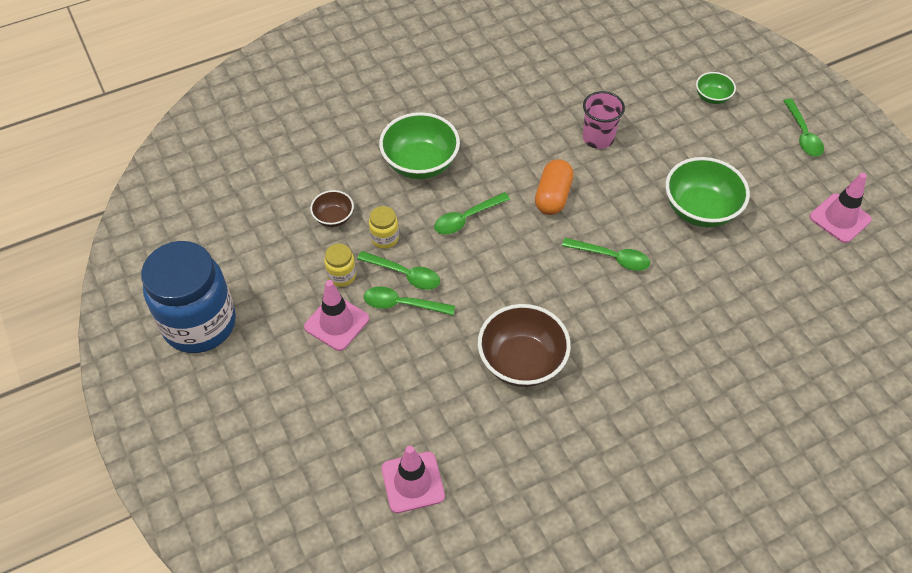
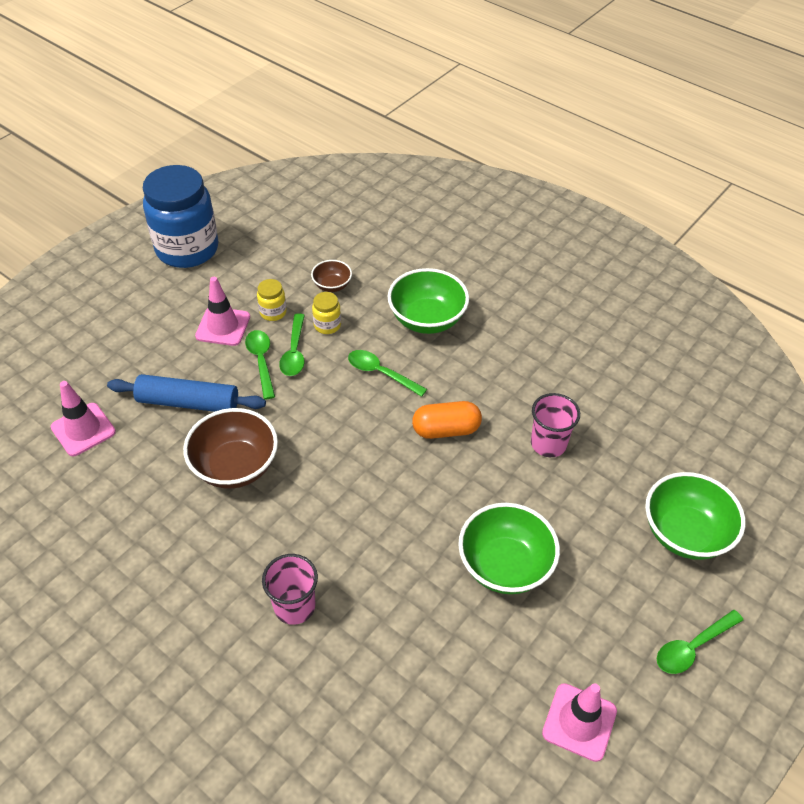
camera: 65 degrees right, 5 degrees down
green spoon [562,238,650,271] -> none
green bowl [696,72,736,104] -> green bowl [645,472,745,560], size x1.91
none -> blue rolling pin [107,374,266,412]
none -> pink cup [262,554,318,625]

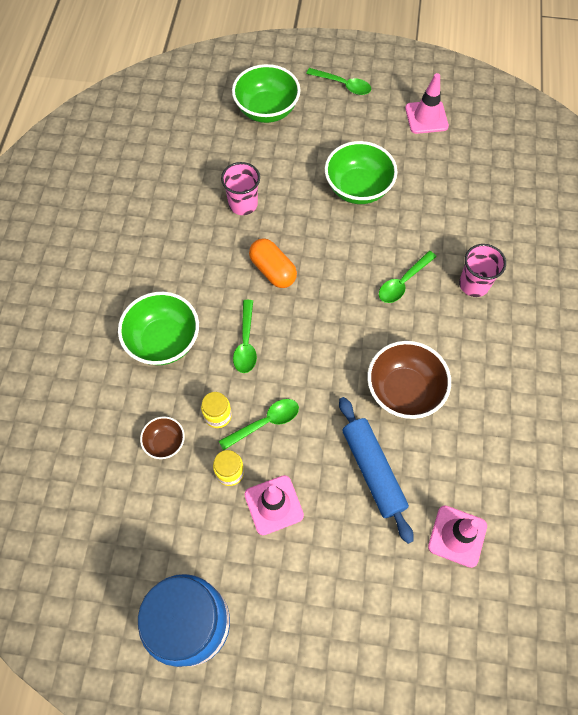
camera: 120 degrees left, 15 degrees up
green spoon [245,330,275,399] -> green spoon moved to [379,251,436,303]

